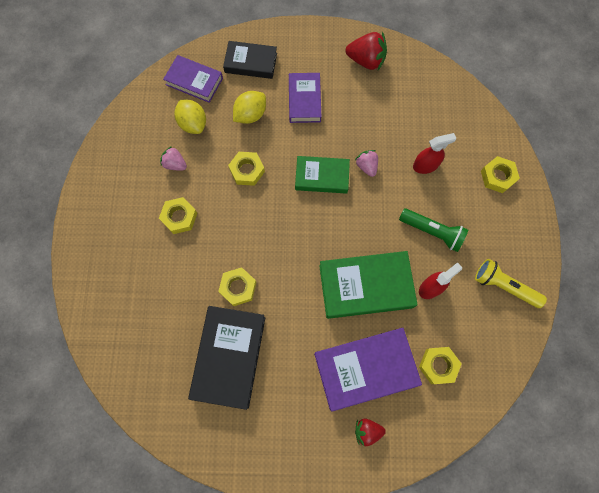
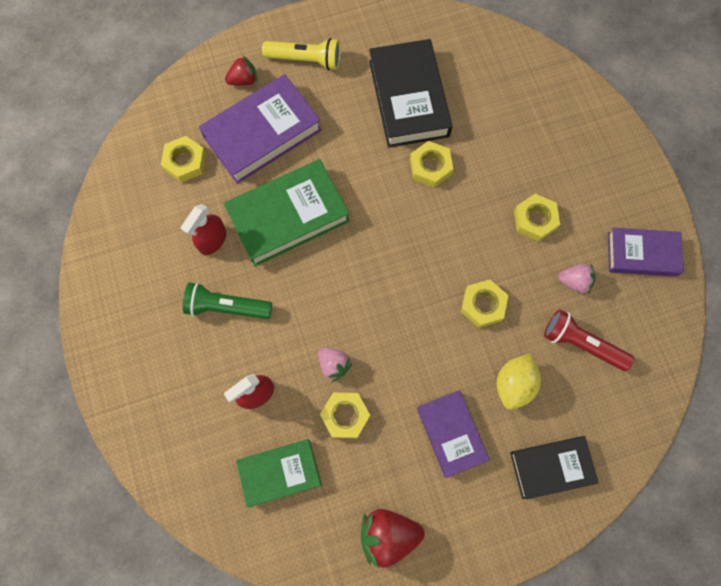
camera: 160 degrees right, 0 degrees up
purple book [163,55,223,103] -> purple book moved to [608,228,684,277]
yellow lemon [175,100,206,134] -> red flashlight [544,309,634,371]
green book [295,156,350,194] -> green book moved to [236,439,321,508]
yellow flashlight [475,259,547,308] -> yellow flashlight moved to [262,38,340,71]
yellow nut [481,156,520,193] -> yellow nut moved to [320,392,370,438]

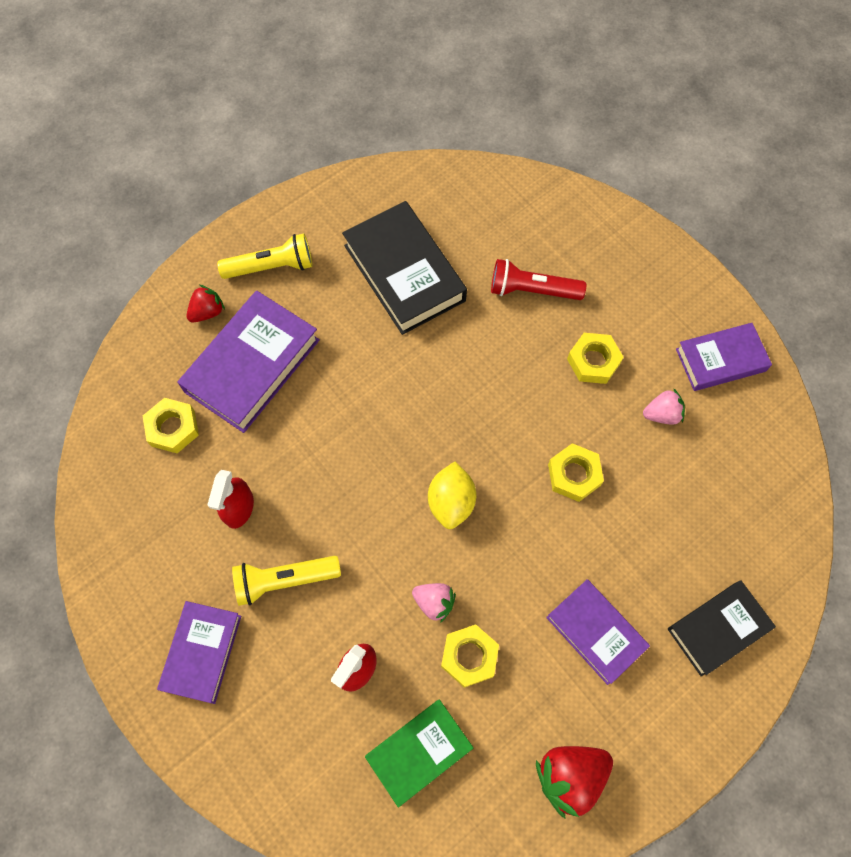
camera: 20 degrees left, 5 degrees down
green flashlight [183,282,272,319] -> yellow flashlight [232,556,341,606]
green book [224,159,350,267] -> none
yellow nut [410,141,453,188] -> none
yellow lemon [497,354,541,410] -> yellow lemon moved to [428,461,476,529]
red flashlight [544,309,634,371] -> red flashlight moved to [491,259,586,300]
none -> purple book [157,601,241,704]

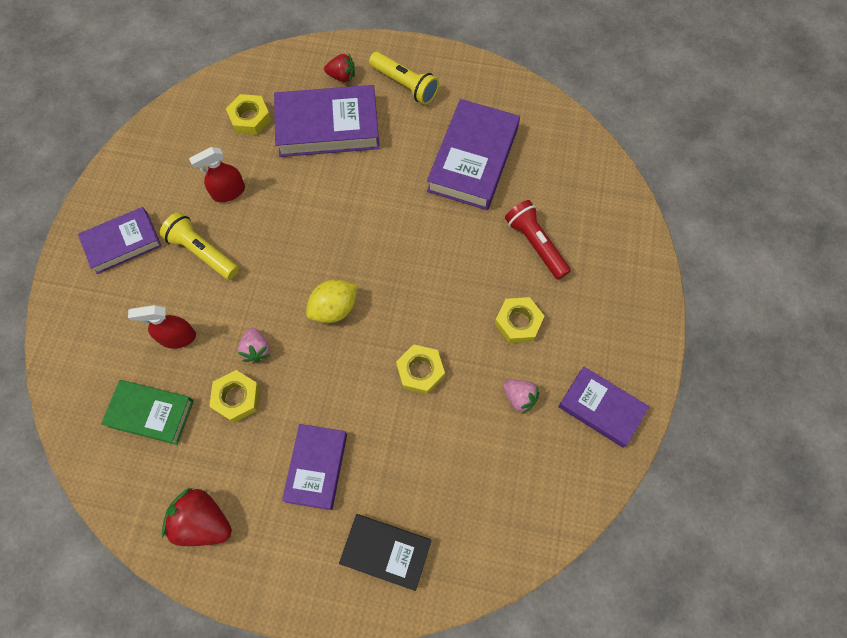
camera: 50 degrees right, 0 degrees up
black book [342,201,467,335] -> purple book [427,99,520,210]

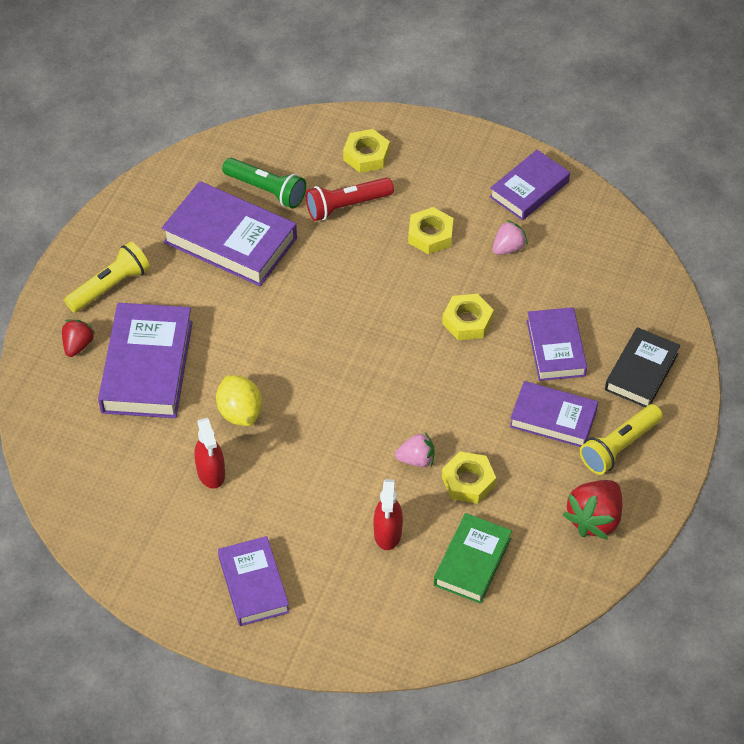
camera: 80 degrees left, 15 degrees down
yellow flashlight [160,212,239,280] -> yellow flashlight moved to [580,404,663,475]
yellow nut [226,94,271,135] -> yellow nut moved to [343,129,390,173]
yellow lemon [306,280,358,323] -> yellow lemon moved to [216,375,262,426]
none -> green flashlight [222,158,306,208]
none -> purple book [527,307,587,381]

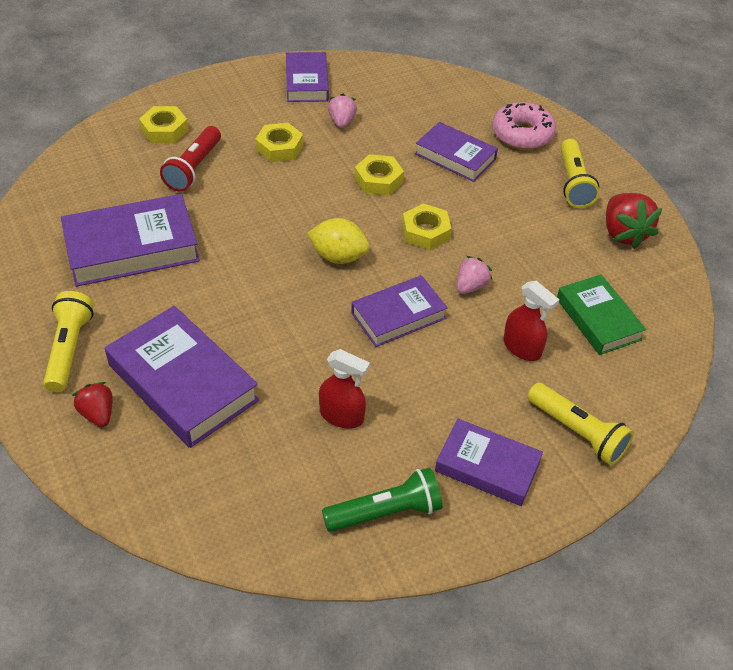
camera: 50 degrees left, 5 degrees down
yellow lemon [216,375,262,426] -> yellow lemon moved to [307,218,370,264]
green flashlight [222,158,306,208] -> green flashlight moved to [322,468,442,532]
yellow nut [442,452,496,504] -> yellow nut moved to [402,203,452,250]
purple book [510,381,598,447] -> purple book moved to [351,275,448,347]
black book [605,327,680,407] -> pink donut [492,102,556,150]
none -> yellow flashlight [528,383,634,465]

